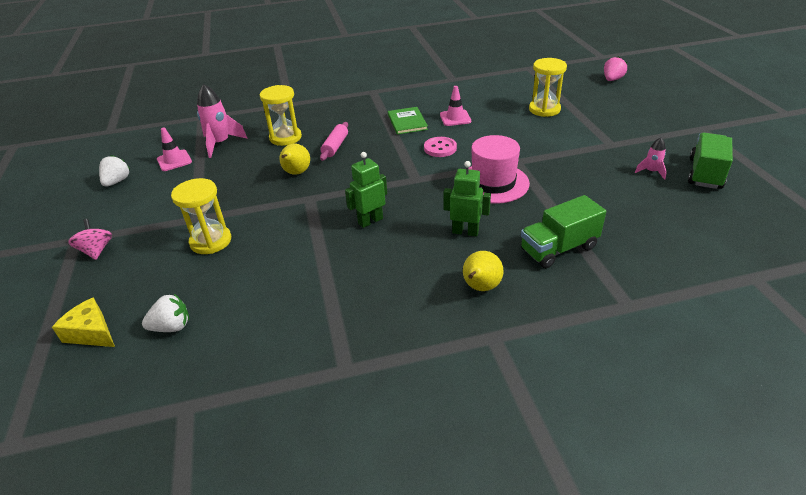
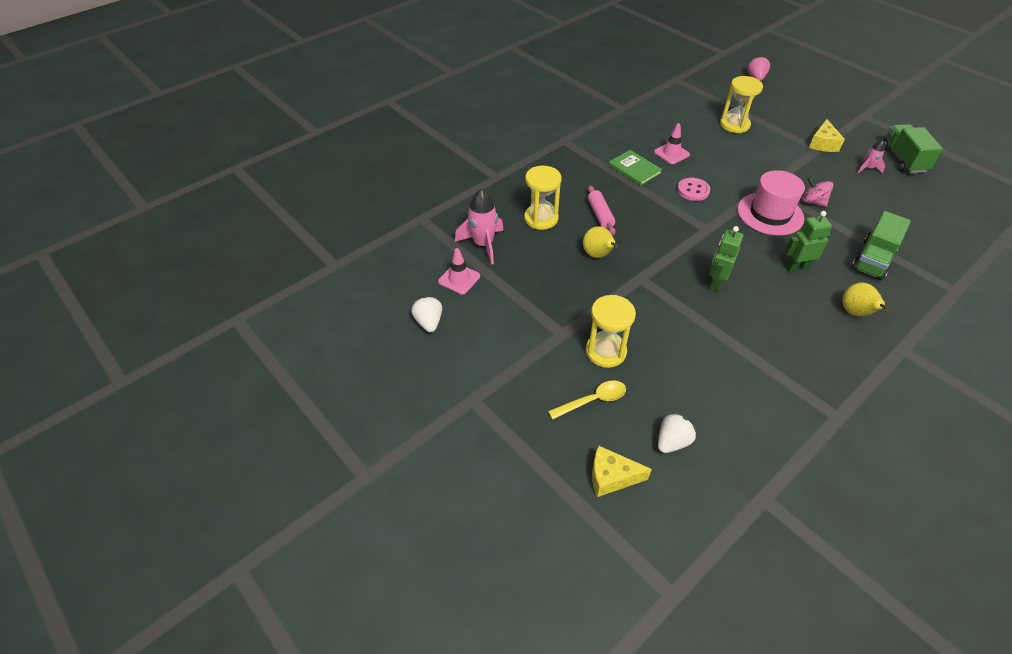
camera: 30 degrees left, 10 degrees up
pink spinning top [68,219,112,260] -> pink spinning top moved to [802,177,833,207]
none -> yellow spoon [548,381,626,419]
none -> yellow cheese [809,119,845,152]

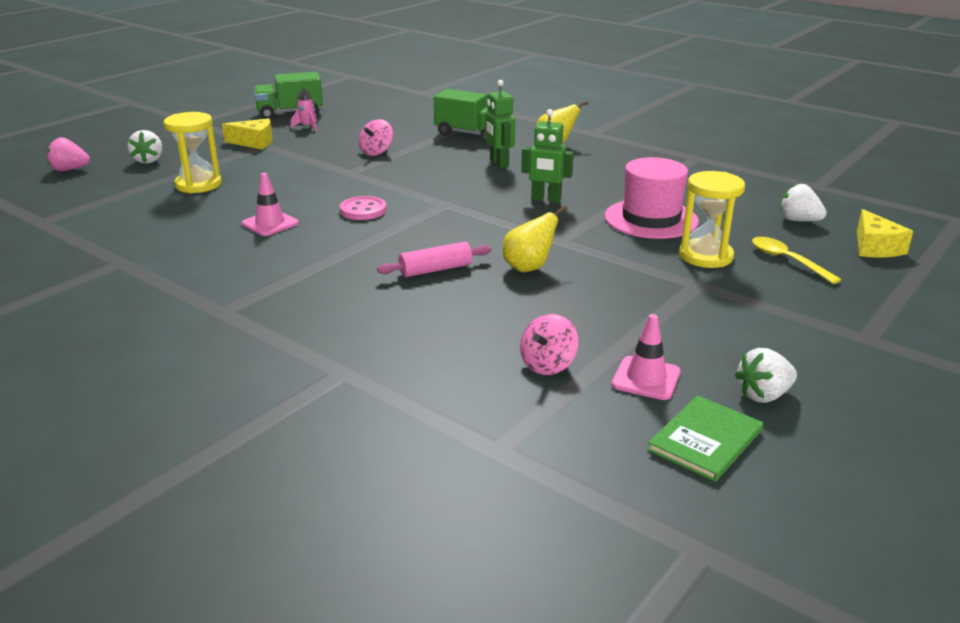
camera: 100 degrees left, 20 degrees down
pink rocket [455,189,504,265] -> pink spinning top [520,314,578,375]
yellow hourglass [524,166,562,230] -> none
green book [608,150,663,186] -> green book moved to [647,395,763,482]
pink hat [737,170,805,236] -> pink hat moved to [605,157,699,239]
none -> white strawberry [128,130,162,164]

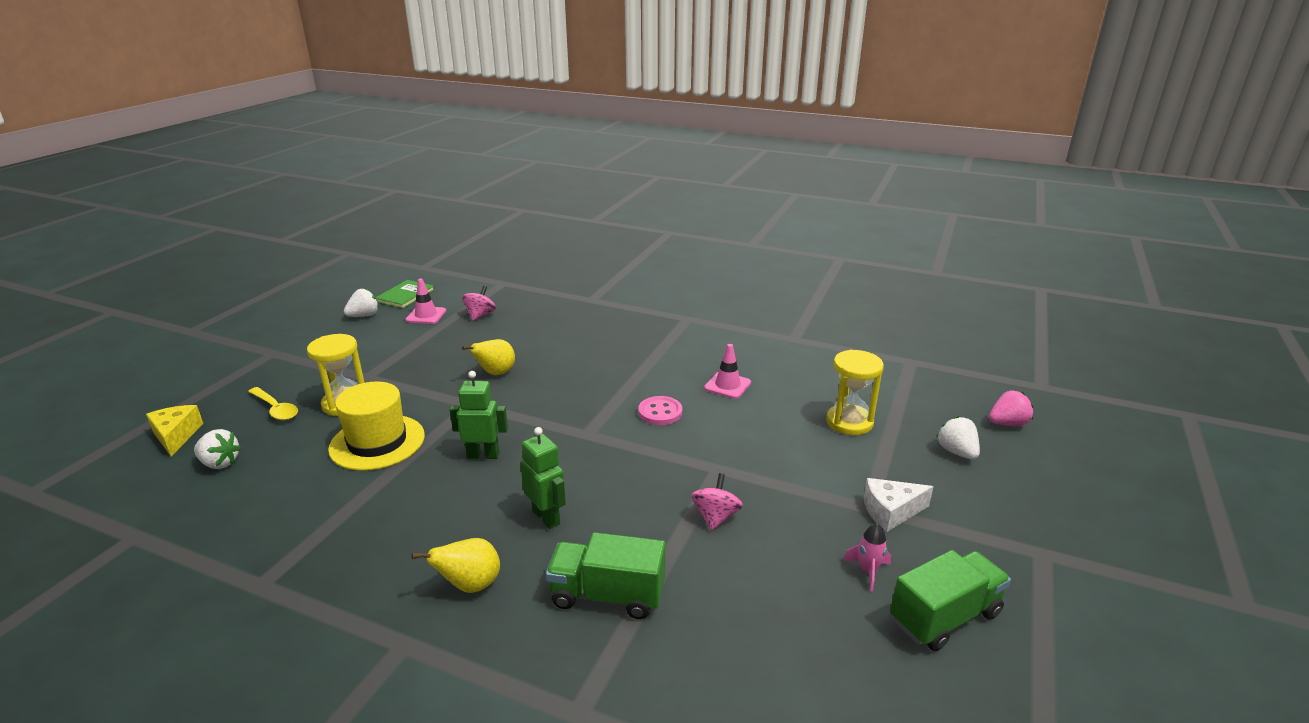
camera: 165 degrees right, 0 degrees up
yellow cheese [222,118,272,149] -> white cheese [864,478,934,532]
pink rolling pin [377,242,492,277] -> none
pink hat [605,157,699,239] -> yellow hat [328,381,425,471]

